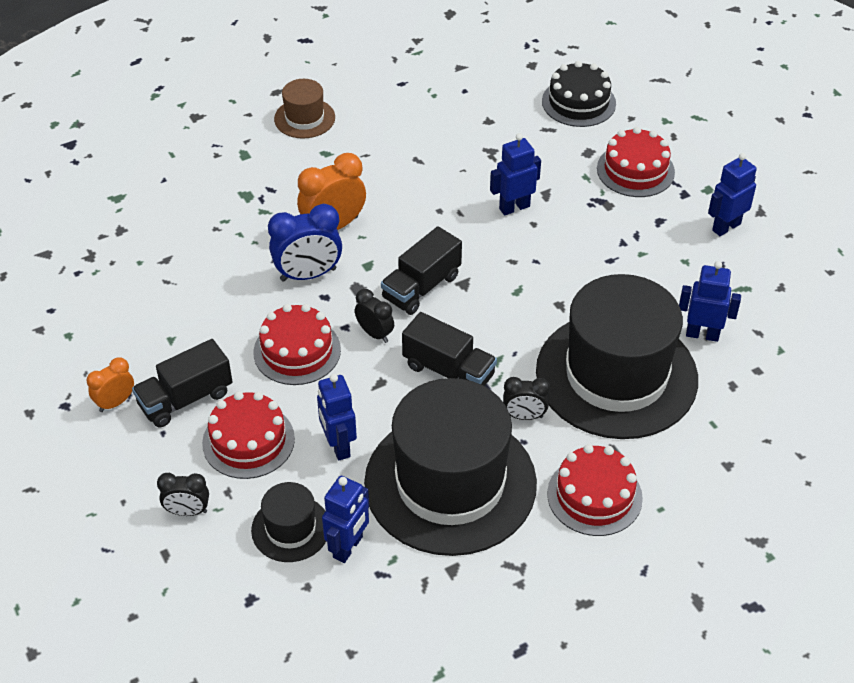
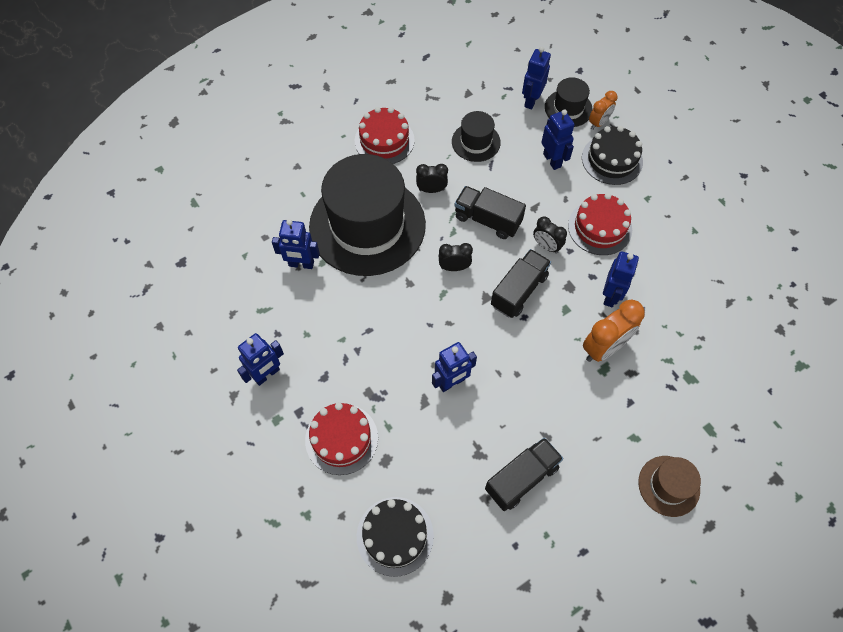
camera: 175 degrees right, 15 degrees up
orange clock [86,357,134,412] -> orange clock moved to [589,91,617,130]
black truck [132,339,232,427] -> black truck moved to [485,437,563,511]
black clock [157,473,209,516] -> black clock moved to [439,243,473,271]
red cake [202,391,295,479] -> black cake [582,126,643,185]
blue clock [268,204,342,282] -> blue robot [603,251,639,307]
black hat [364,378,537,556] -> black hat [452,111,501,162], size x0.45

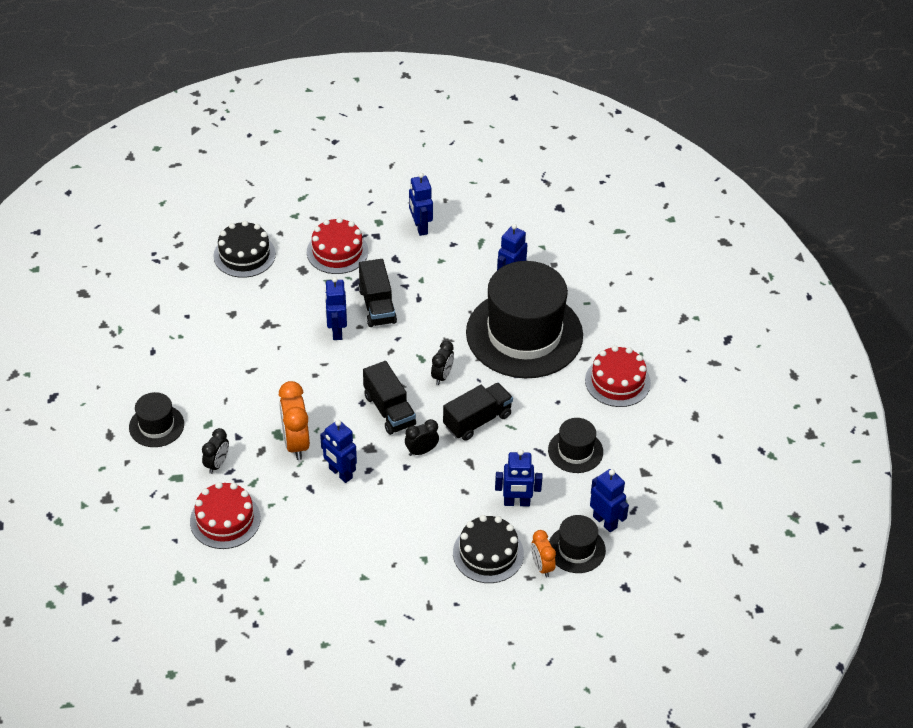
camera: 115 degrees right, 15 degrees down
black clock [416,164,448,193] -> black clock moved to [202,428,229,474]
black truck [485,437,563,511] -> black truck moved to [359,259,397,327]
red cake [568,193,632,255] -> red cake moved to [190,482,261,549]
brown hat [638,456,701,517] -> black hat [129,392,184,447]

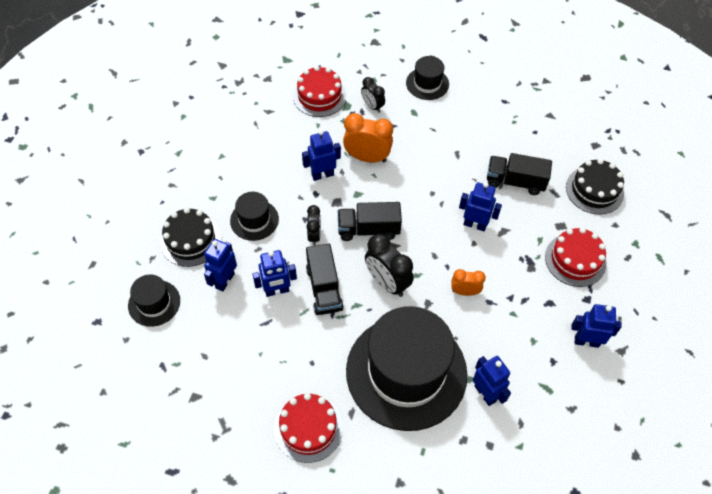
camera: 115 degrees right, 10 degrees up
black truck [359,259,397,327] -> black truck moved to [487,153,552,195]
black clock [431,341,454,385] -> black clock [365,234,413,297], size x1.69
orange clock [531,530,556,577] -> orange clock moved to [451,269,486,296]
black hat [548,418,603,473] -> black hat moved to [230,192,279,241]
blue robot [590,469,629,532] -> blue robot moved to [253,250,297,297]

